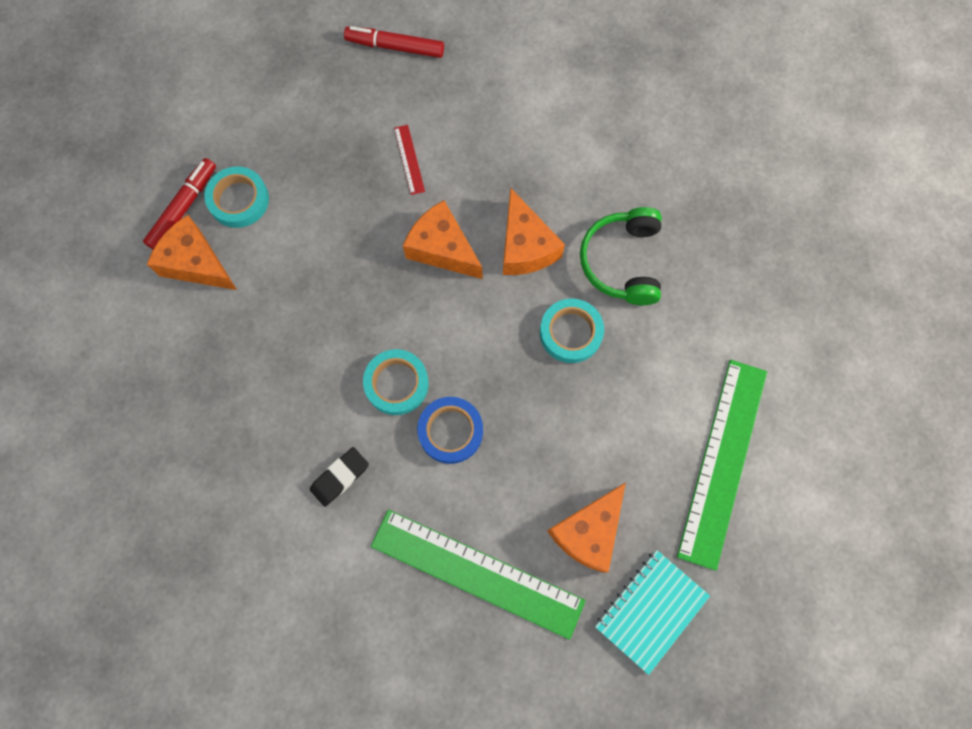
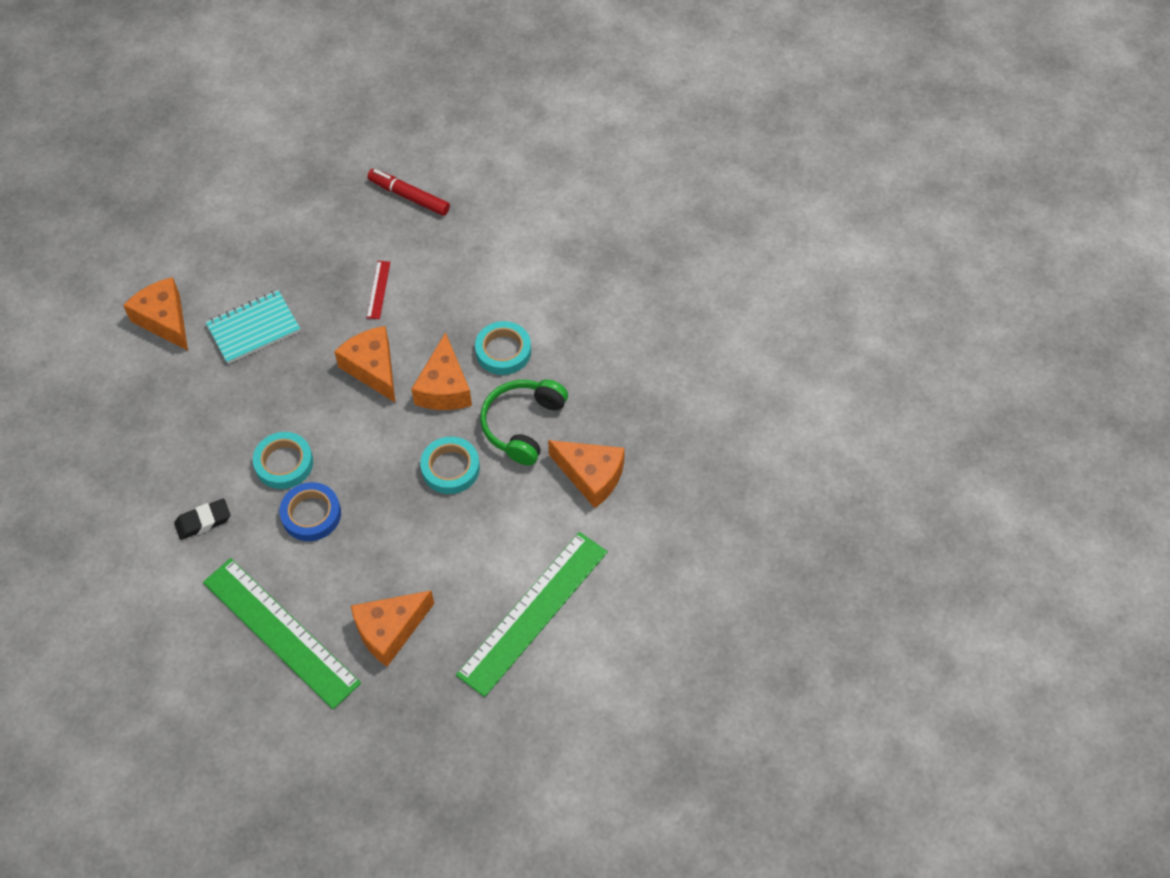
camera: 20 degrees right, 15 degrees down
red marker [143,158,216,249] -> none
turquoise tape [204,166,269,228] -> turquoise tape moved to [475,321,531,375]
turquoise notebook [595,550,710,675] -> turquoise notebook moved to [205,290,300,364]
none -> orange cheese [548,440,625,508]

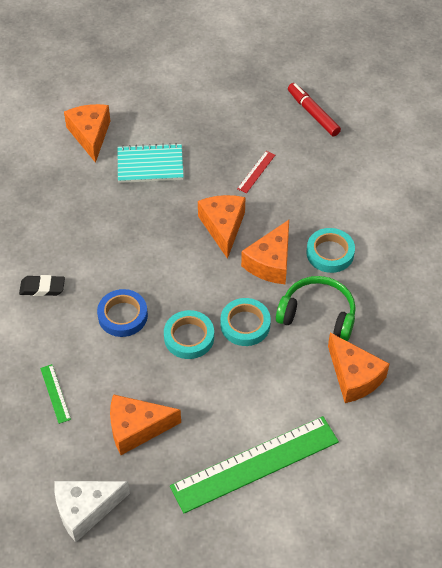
camera: 25 degrees right, 5 degrees down
green ruler [203,558,361,709] -> green ruler [40,364,71,424], size x0.41
turquoise tape [253,432,313,489] -> turquoise tape moved to [164,310,214,359]
green headphones [480,379,568,466] -> green headphones turned 60 degrees clockwise [276,276,356,341]
none -> white cheese [54,481,130,542]

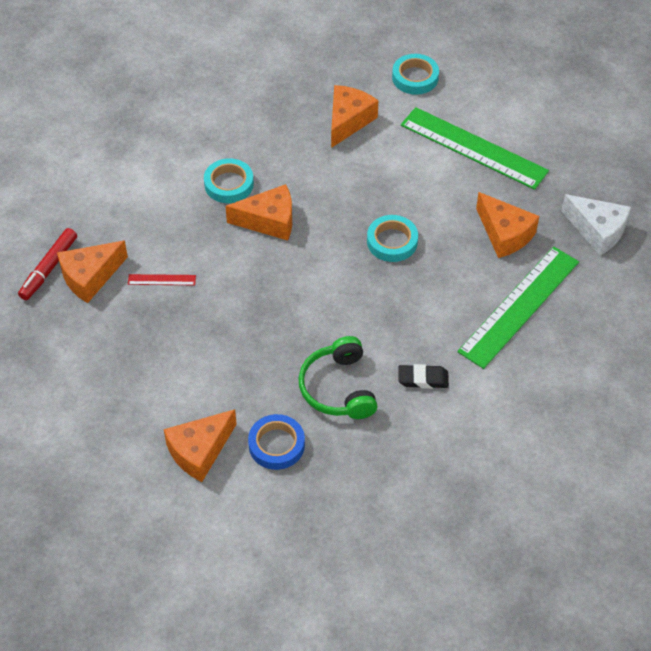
camera: 120 degrees left, 0 degrees up
black eraser [19,275,65,296] -> black eraser turned 60 degrees counterclockwise [399,364,449,389]
green ruler [40,364,71,424] -> green ruler [458,246,579,369], size x2.47
blue tape [97,289,148,337] -> blue tape moved to [248,414,305,470]
turquoise notebook [117,143,184,183] -> none
orange cheese [198,195,245,259] -> orange cheese moved to [57,241,128,303]
turquoise tape [221,298,271,346] -> turquoise tape moved to [392,54,439,95]
green headphones [276,276,356,341] -> green headphones moved to [298,336,378,419]

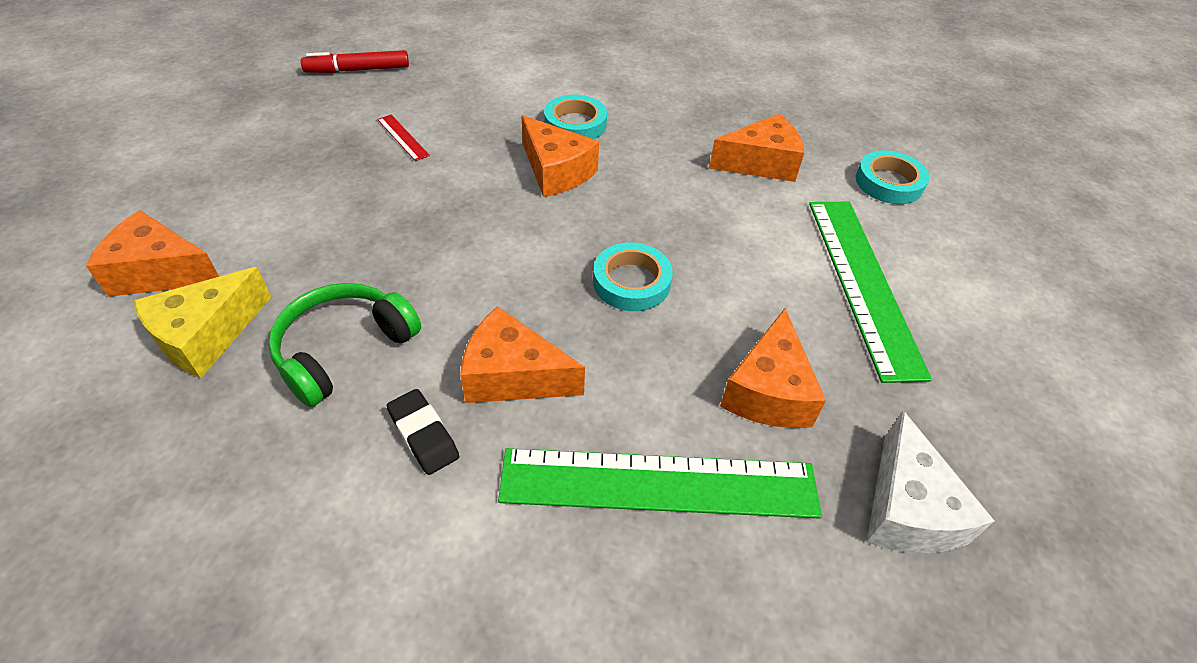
camera: 50 degrees right, 5 degrees down
orange cheese [57,241,128,303] -> orange cheese moved to [460,306,585,403]
blue tape [248,414,305,470] -> yellow cheese [134,267,271,378]

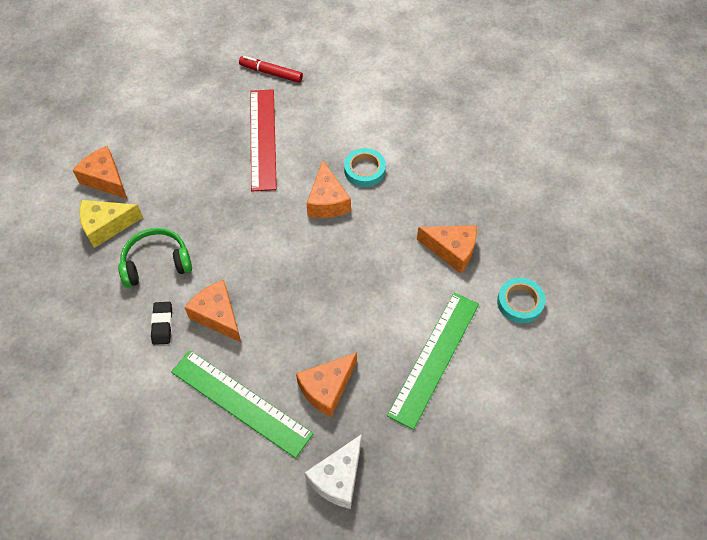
camera: 35 degrees right, 10 degrees up
red ruler [377,115,430,161] -> red ruler [250,89,277,192], size x2.47
turquoise tape [593,242,673,311] -> none

